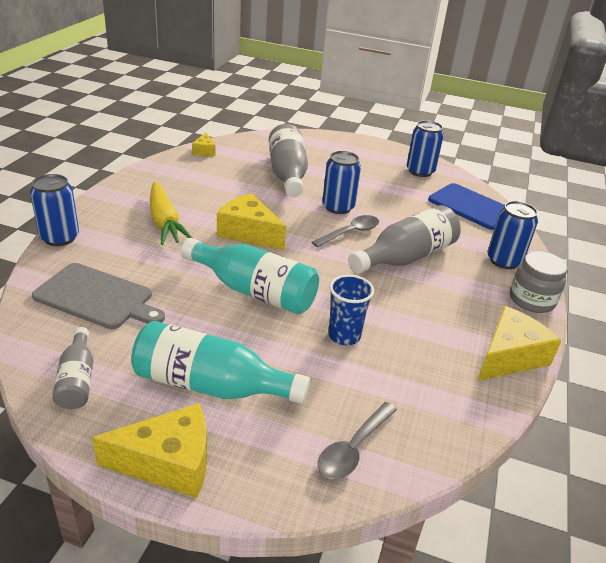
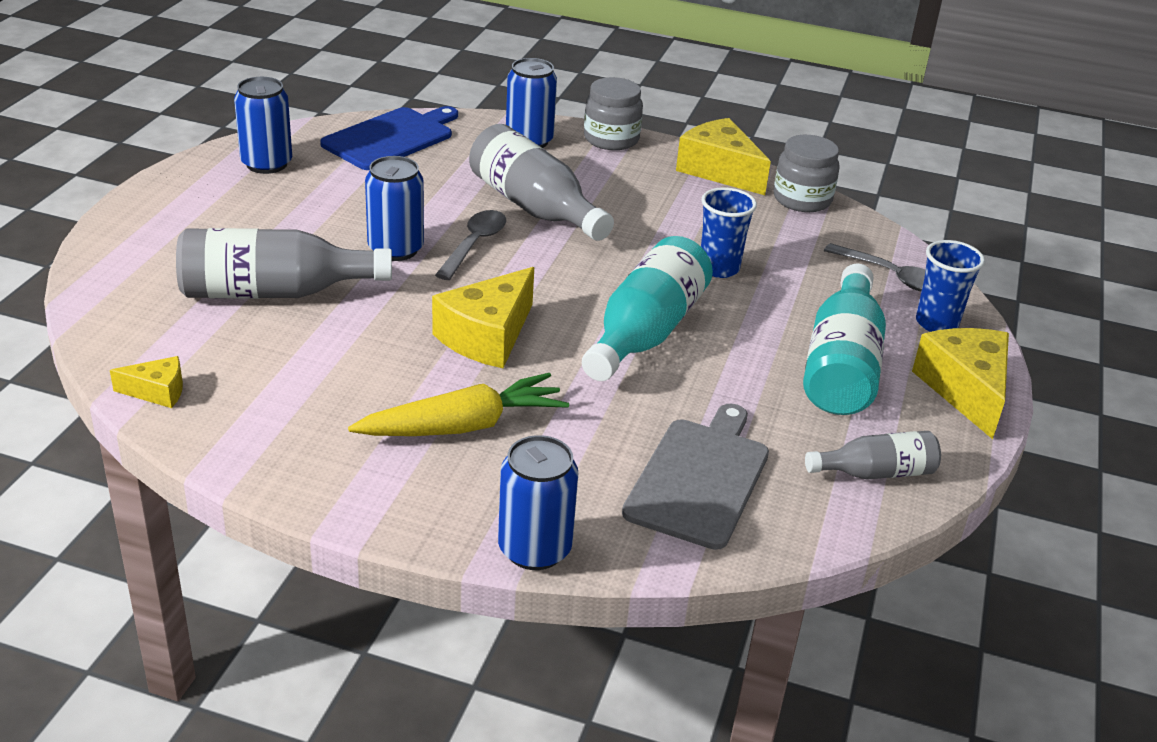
camera: 90 degrees left, 0 degrees up
grey spoon [312,215,379,248] -> grey spoon turned 60 degrees clockwise [435,210,506,280]
none -> grey jar [774,135,839,212]
none -> blue cup [916,240,985,332]

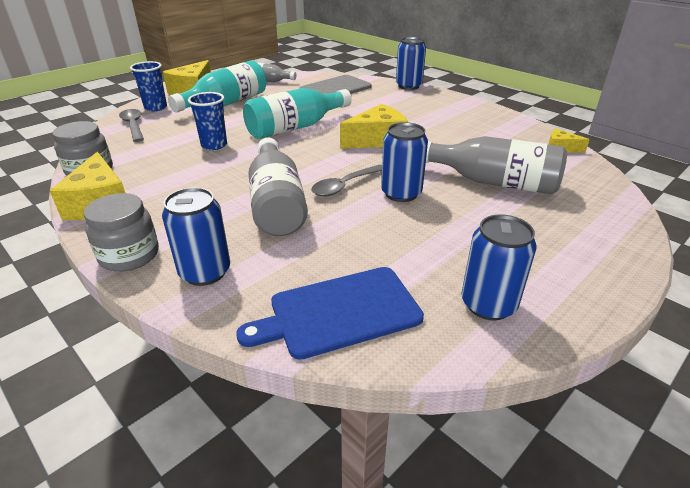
camera: 150 degrees left, 0 degrees up
yellow carrot [348,373,569,436] -> none

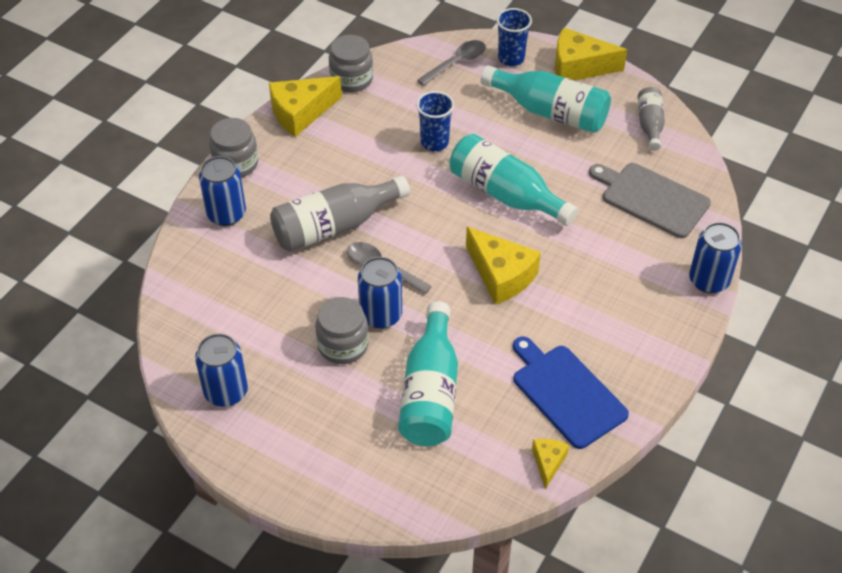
camera: 75 degrees right, 15 degrees up
blue cutting board [236,267,424,360] -> blue cutting board moved to [513,337,629,449]
grey bottle [426,136,567,194] -> turquoise bottle [398,301,458,446]
none -> grey jar [315,297,369,364]

